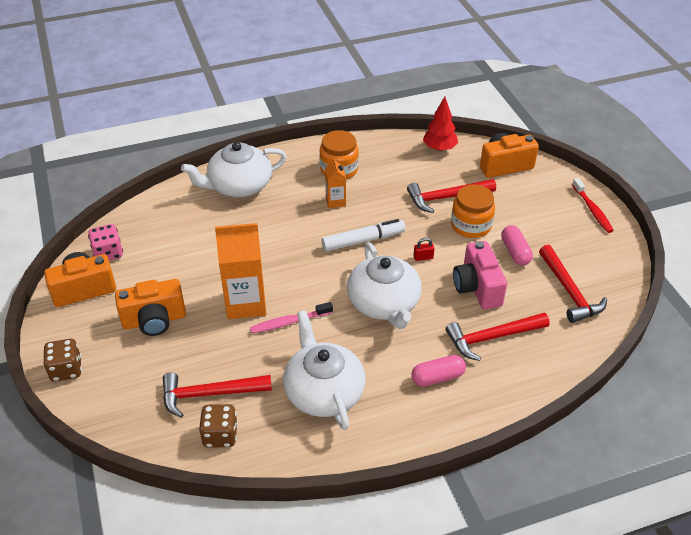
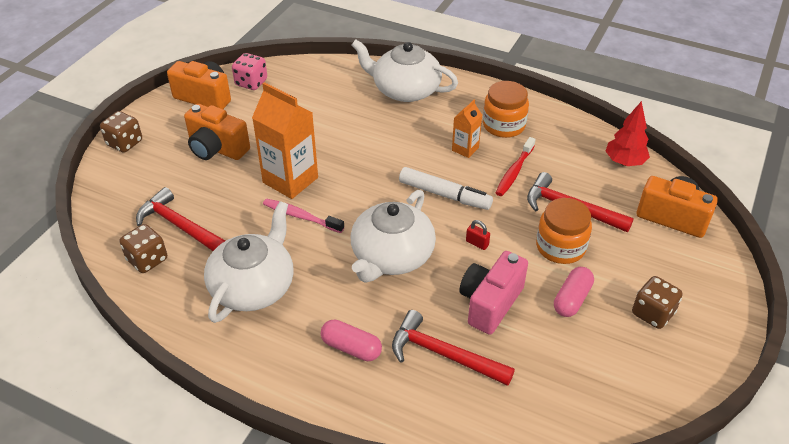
camera: 45 degrees right, 0 degrees up
red hammer [539,245,607,323] -> none
red toothbrush [572,178,614,233] -> red toothbrush moved to [496,137,535,196]
none -> brown dice [632,276,683,329]

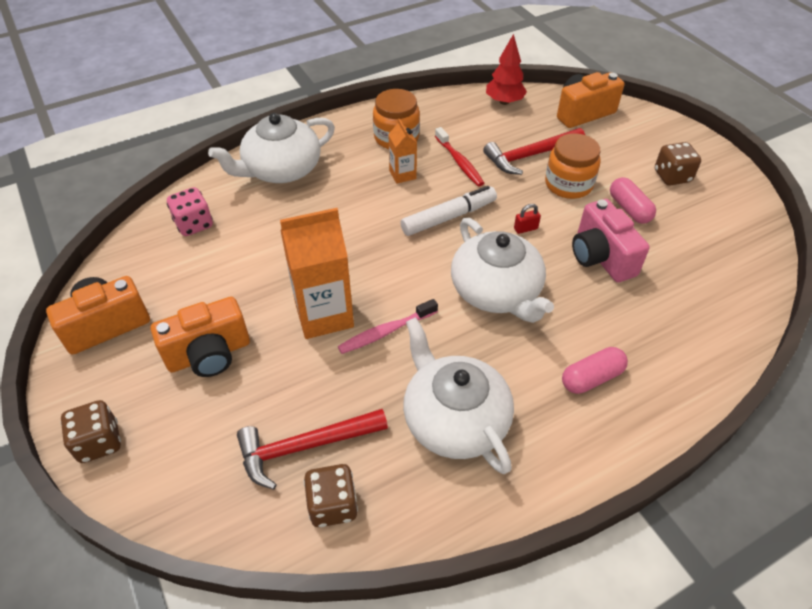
camera: 55 degrees left, 5 degrees up
pink dice [232,53,267,90] -> pink dice moved to [167,187,213,236]
red hammer [392,310,515,386] -> none

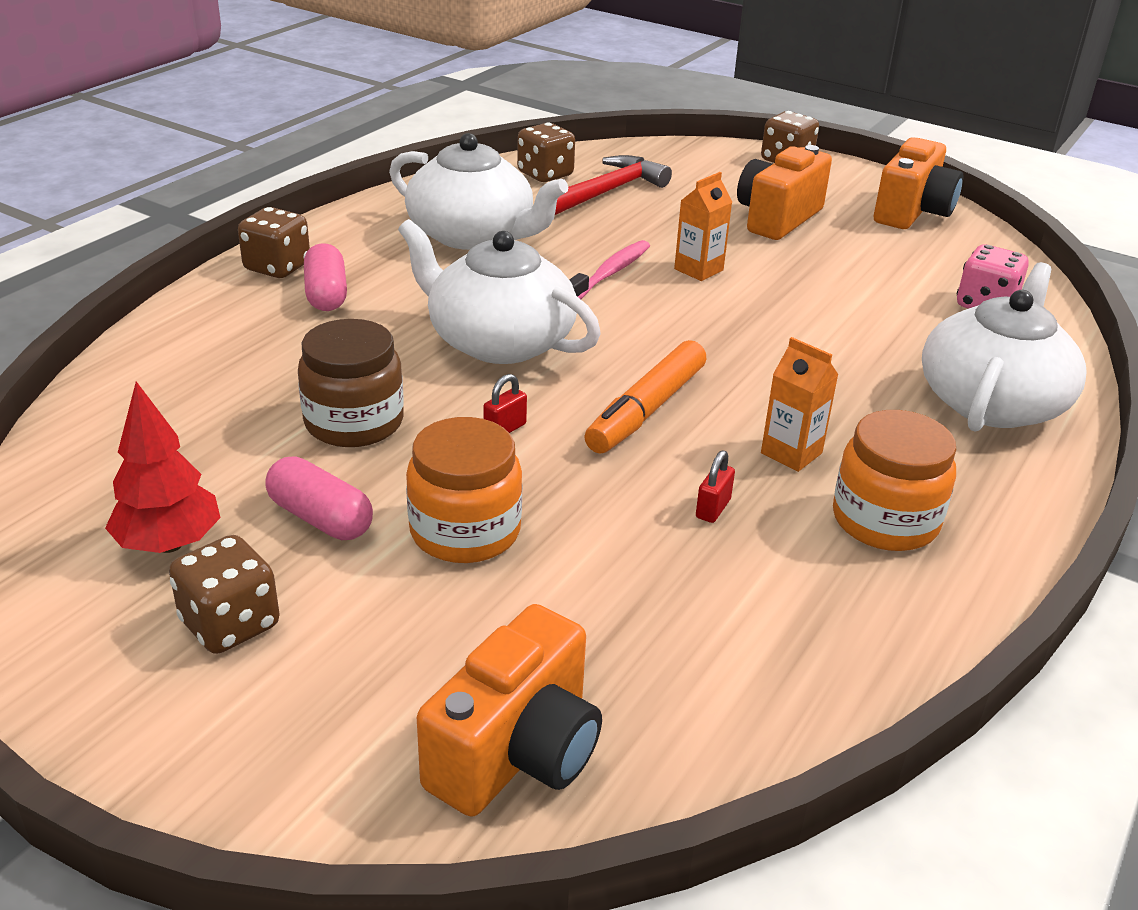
camera: 150 degrees right, 15 degrees down
orange carton [280,208,354,339] -> orange carton [674,172,732,281], size x0.52
white marker [400,186,497,236] -> orange marker [584,340,706,454]
red toothbrush [435,127,484,186] -> red padlock [696,450,735,523]
red hammer [483,128,585,175] -> none
red tree [486,34,527,105] -> red tree moved to [105,381,221,553]
pink capsule [562,347,628,394] -> pink capsule turned 45 degrees counterclockwise [304,243,347,311]
pink camera [572,199,649,282] -> brown jar [298,319,404,447]
none -> brown dice [238,207,310,278]

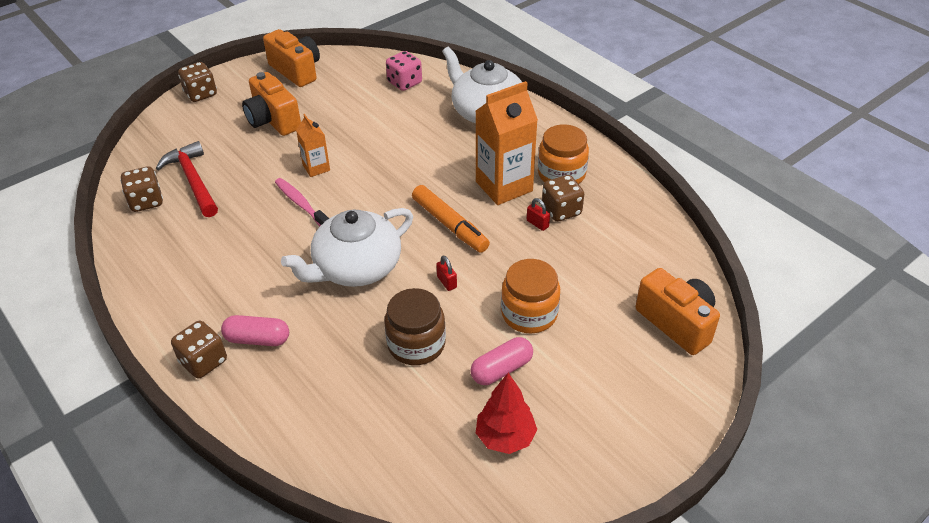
camera: 70 degrees left, 10 degrees up
brown dice [169,535,280,654] -> brown dice moved to [542,175,584,222]
white teapot [389,133,568,250] -> none
orange carton [761,337,838,472] -> orange carton [476,81,538,205], size x1.91

